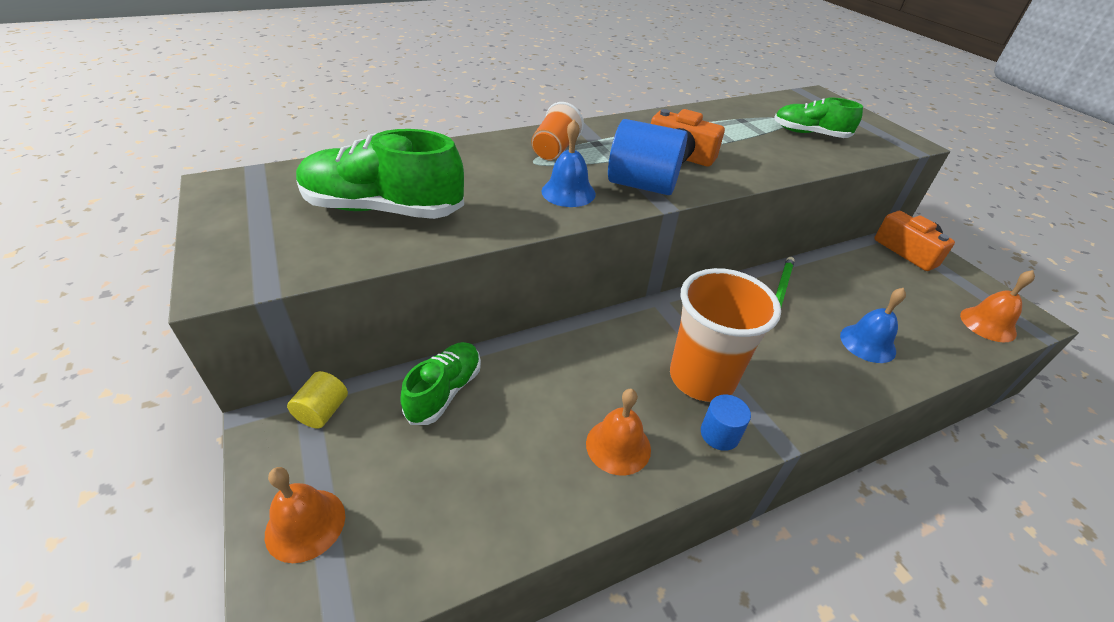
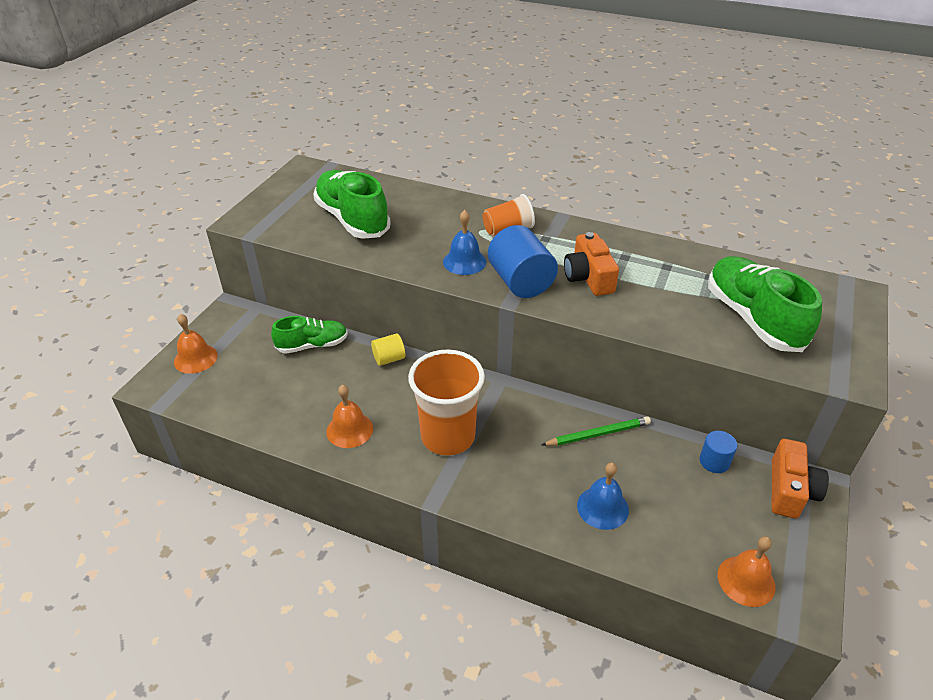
camera: 50 degrees right, 0 degrees up
yellow cylinder [287,371,348,428] -> yellow cylinder moved to [371,333,405,366]
blue cylinder [701,394,751,451] -> blue cylinder moved to [699,431,737,473]
green shoe [774,97,863,138] -> green shoe [708,256,822,352], size x1.63

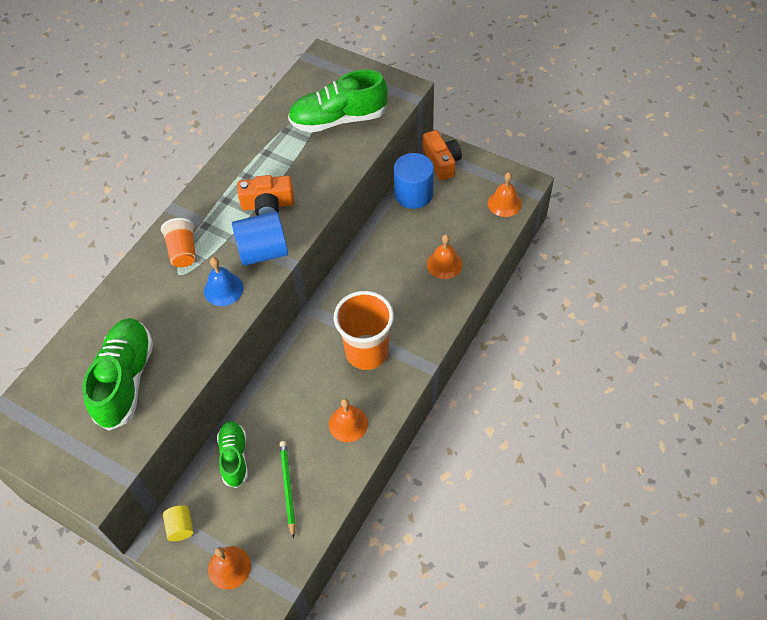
camera: 80 degrees left, 15 degrees up
green shoe [313,170,391,239] -> green shoe turned 120 degrees clockwise [82,318,153,431]
yellow cylinder [371,333,405,366] -> yellow cylinder moved to [163,505,194,541]
green pencil [542,417,651,446] -> green pencil moved to [280,441,295,539]
blue bell [577,463,629,530] -> orange bell [427,234,462,279]
blue cylinder [699,431,737,473] -> blue cylinder [394,153,434,209], size x1.87
orange camera [772,439,829,518] -> orange camera turned 45 degrees clockwise [423,130,462,181]

